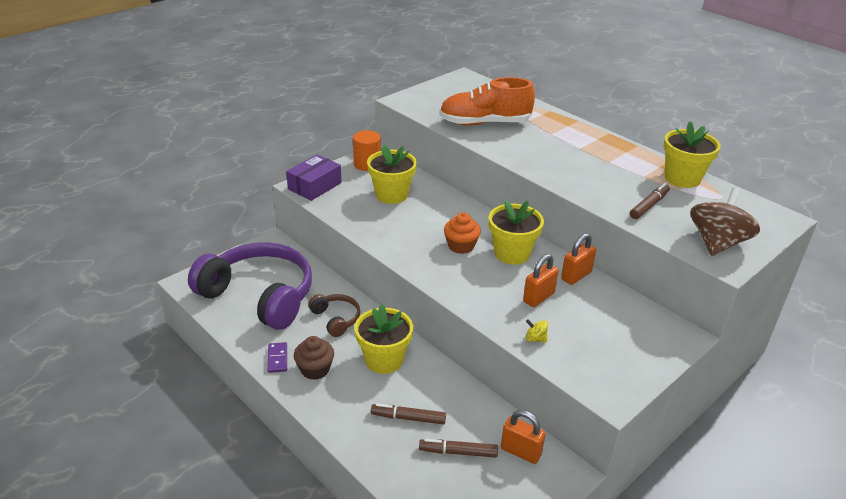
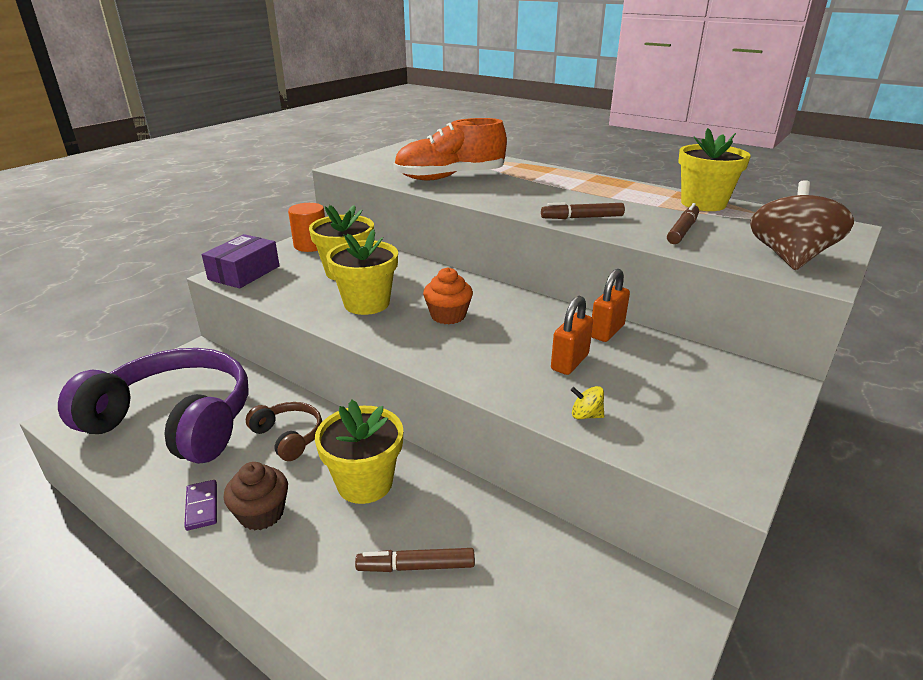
camera: 10 degrees left, 5 degrees down
brown marker [419,439,498,458] -> brown marker moved to [541,202,625,219]
yellow flower pot [489,200,544,265] -> yellow flower pot moved to [326,229,398,315]
orange padlock [501,410,546,464] -> none

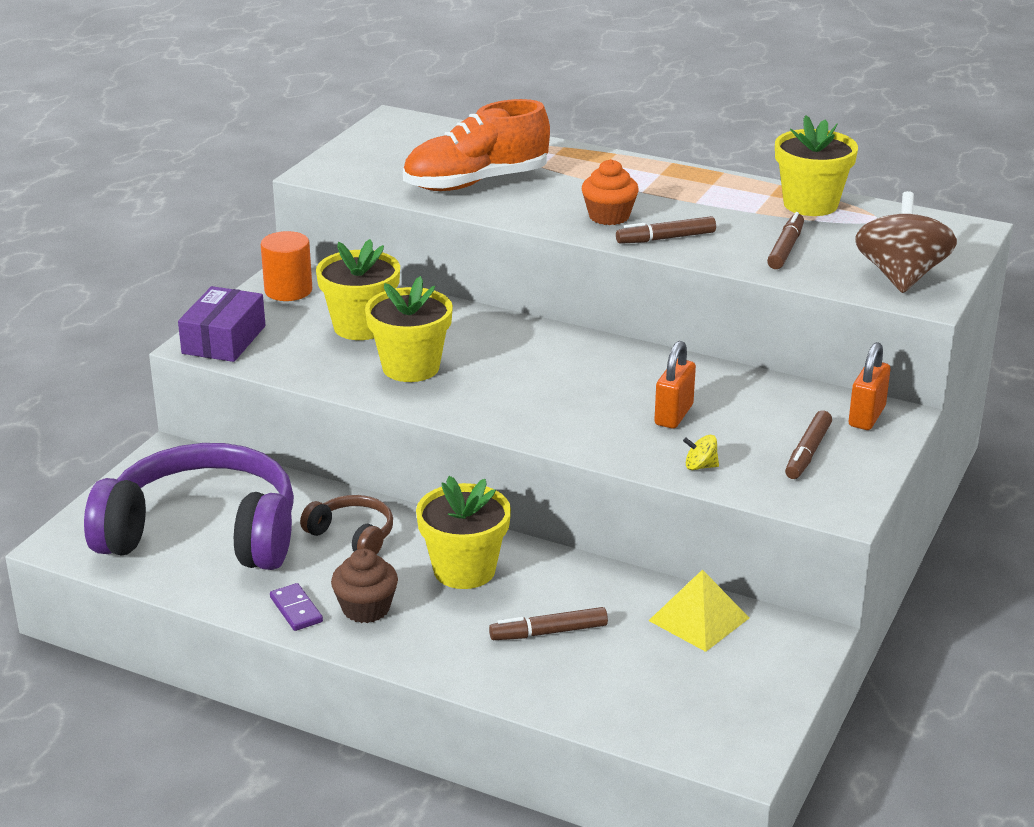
camera: 10 degrees left, 0 degrees up
orange cupcake [423,267,473,324] -> orange cupcake moved to [582,159,639,225]
orange padlock [591,269,630,342] -> orange padlock moved to [849,342,890,430]
none -> yellow pyramid [648,569,749,652]
none -> brown marker [785,410,832,479]

